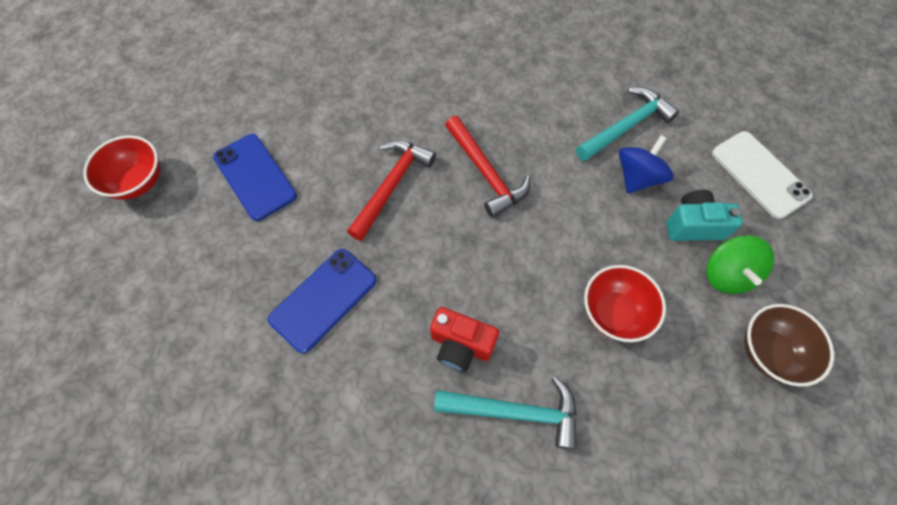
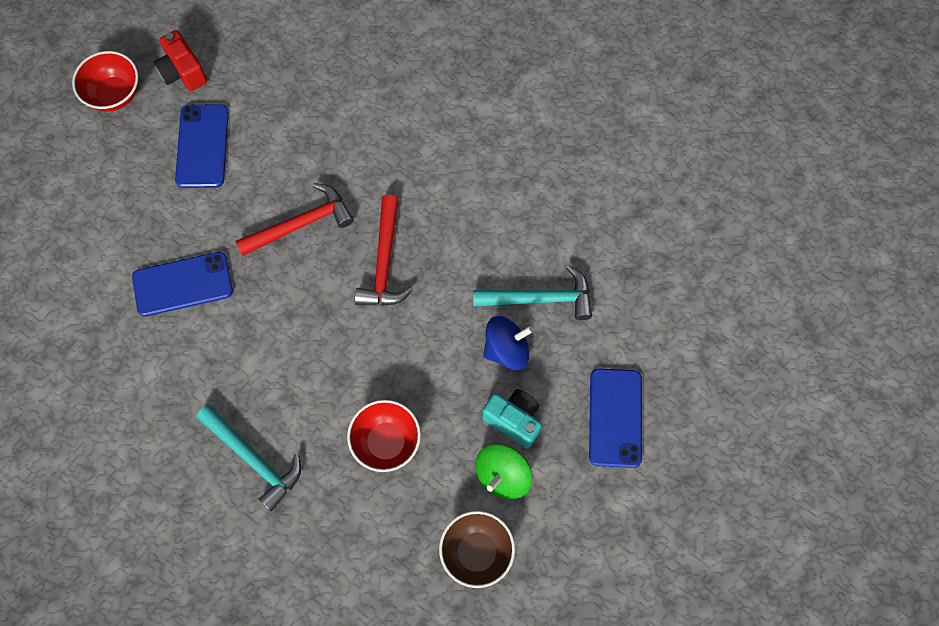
camera: 35 degrees right, 5 degrees up
red camera [430,307,499,372] -> red camera moved to [154,30,207,91]
white phone [712,131,813,219] -> blue phone [589,368,642,468]

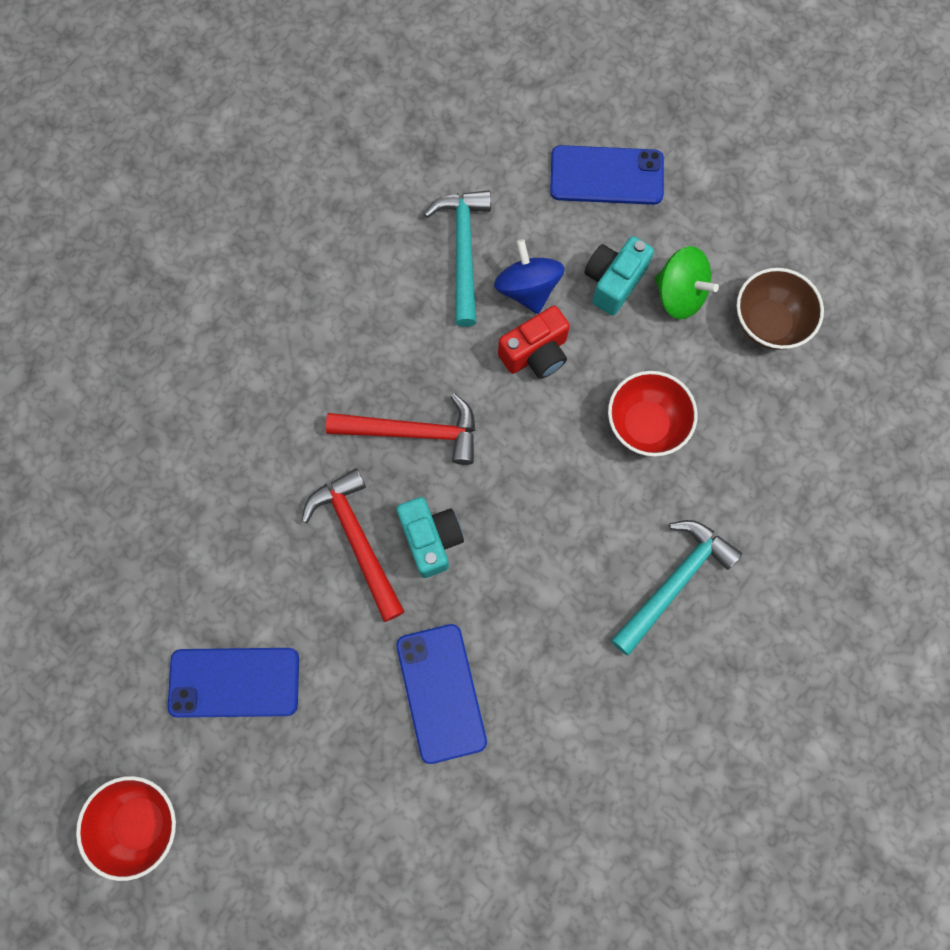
camera: 90 degrees left, 5 degrees up
red camera [154,30,207,91] -> red camera moved to [498,306,570,379]
none -> turquoise camera [397,497,464,578]

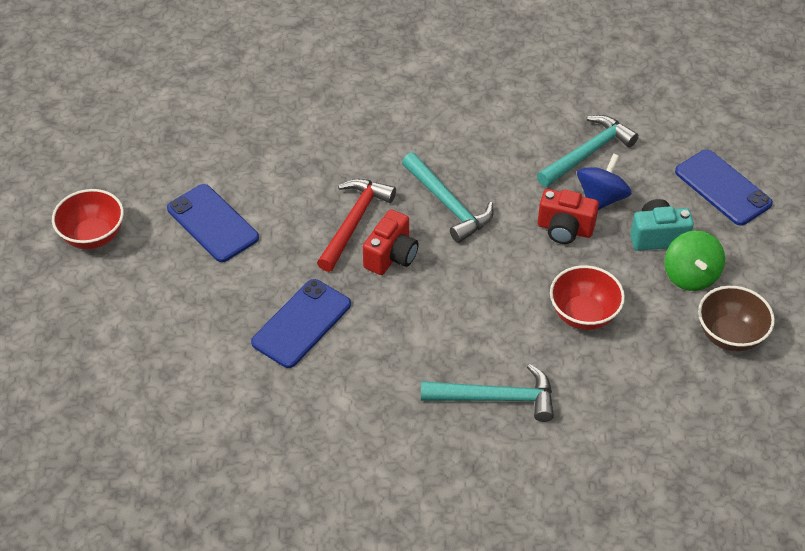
camera: 50 degrees right, 25 degrees down
red hammer [326,393,476,465] -> turquoise hammer [402,152,494,243]
turquoise camera [397,497,464,578] -> red camera [363,209,419,275]

